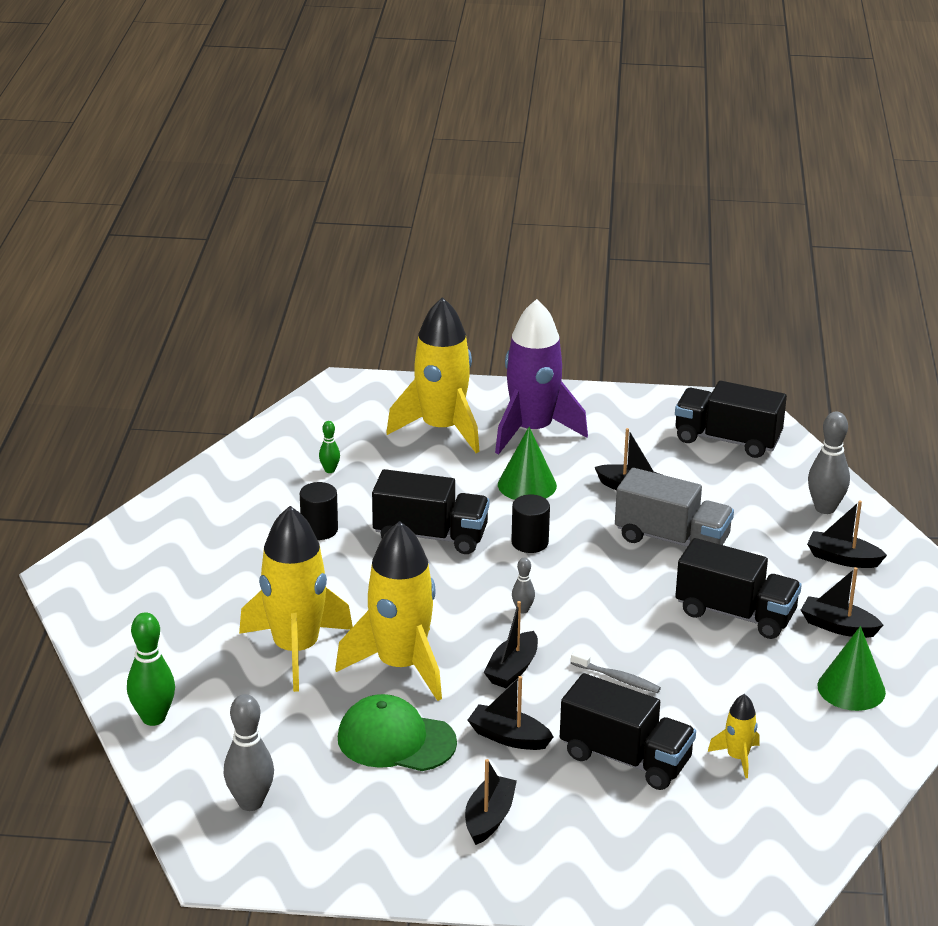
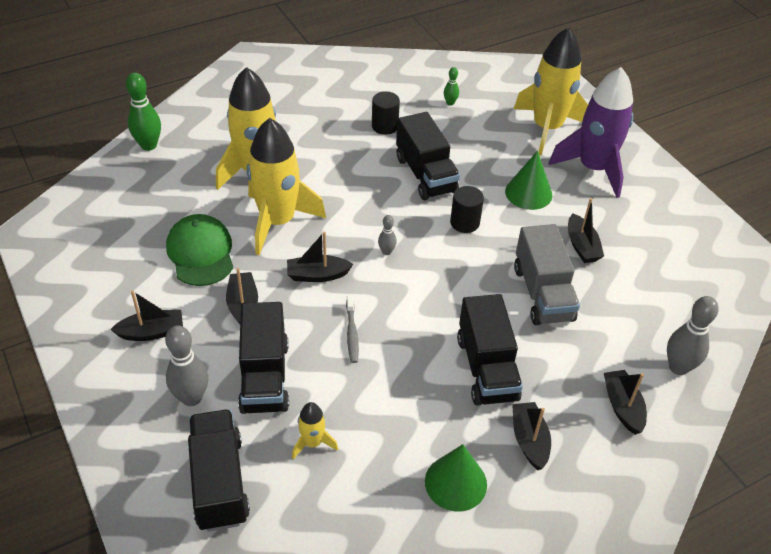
camera: 55 degrees right, 15 degrees up
grey bowling pin [224,694,274,811] -> grey bowling pin moved to [165,325,208,406]
black truck [675,381,787,458] -> black truck moved to [188,409,250,532]

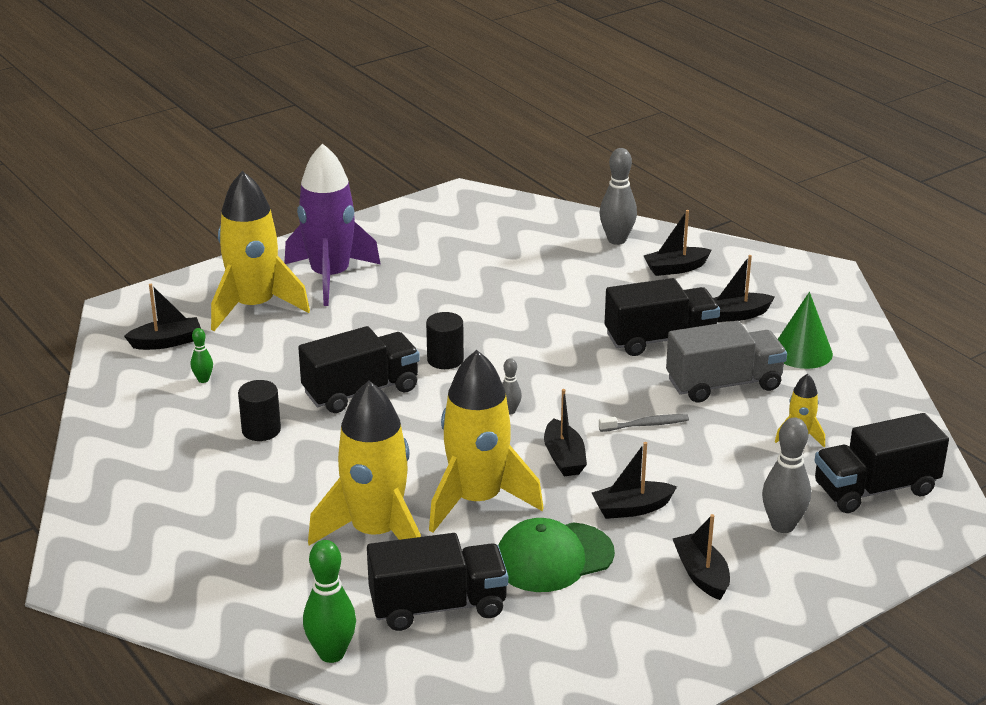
camera: 95 degrees left, 15 degrees down
black truck [238,302,289,414] -> black truck moved to [367,533,508,631]
green cone [505,151,552,210] -> none
grey truck [514,224,580,325] -> grey truck moved to [666,321,787,402]
black boat [568,198,604,263] -> black boat moved to [124,284,201,350]

